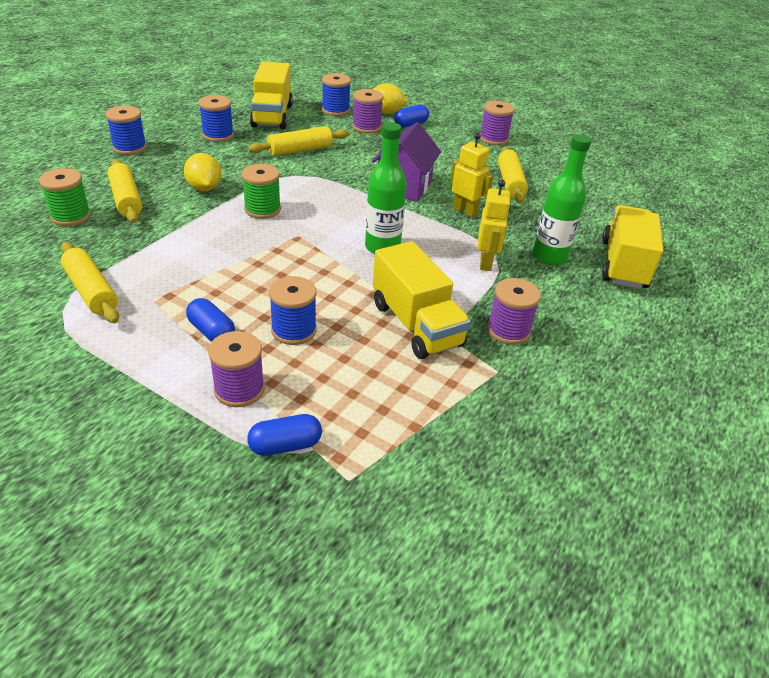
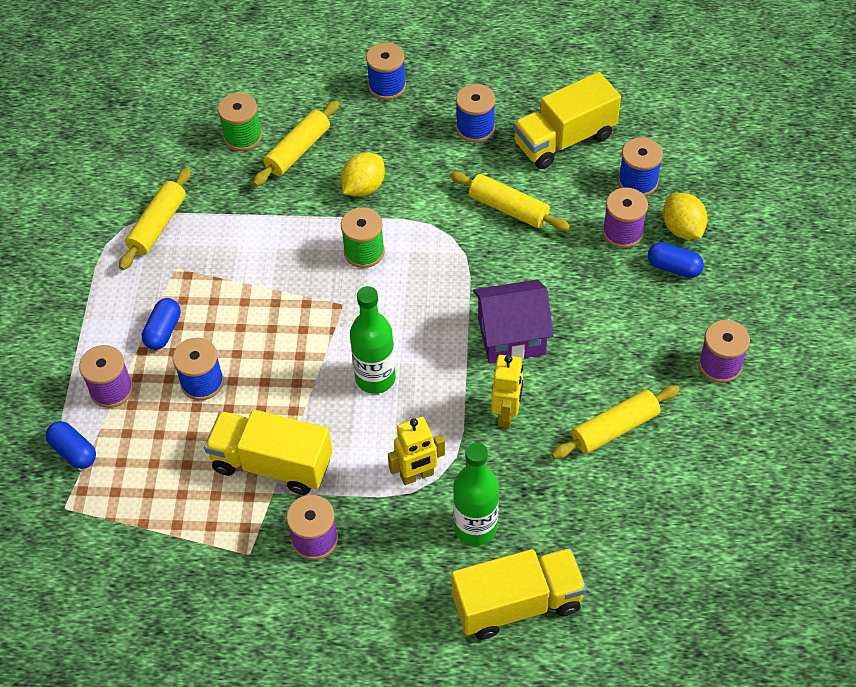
camera: 65 degrees right, 15 degrees up
yellow truck [373,241,471,359] -> yellow truck turned 75 degrees clockwise [204,410,332,495]

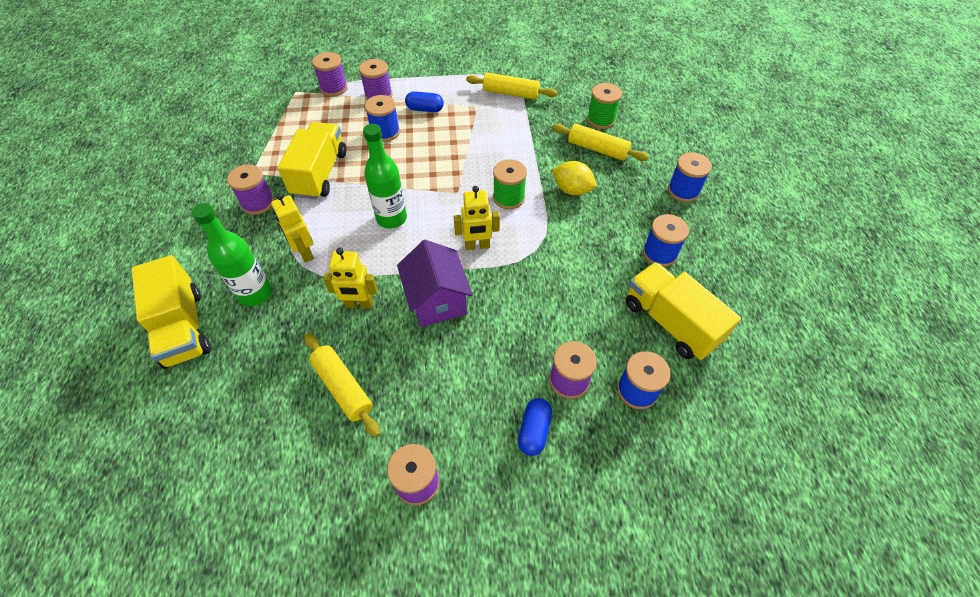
camera: 80 degrees right, 0 degrees up
blue capsule [46,421,96,469] -> purple spool [312,52,348,96]
yellow rolling pin [450,171,570,231] -> none
yellow lemon [663,193,708,239] -> none
none -> yellow robot [454,186,500,250]

